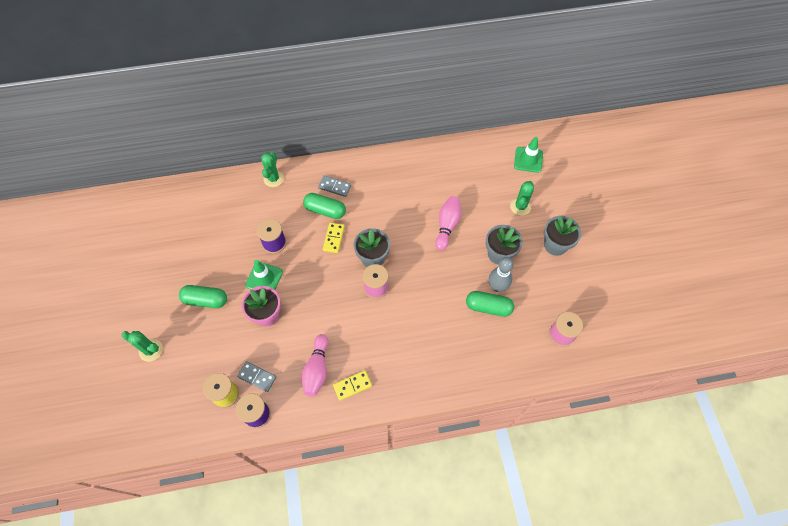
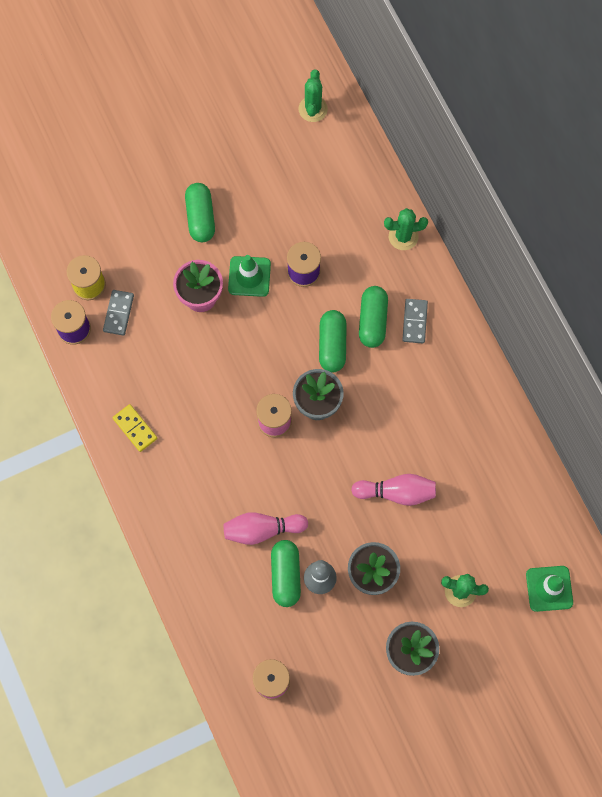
camera: 75 degrees right, 10 degrees up
green cactus [121,331,163,362] -> green cactus moved to [299,69,328,122]
pink bowling pin [301,334,328,396] -> pink bowling pin moved to [224,512,308,545]
yellow domino [323,222,345,253] -> green capsule [319,310,347,373]

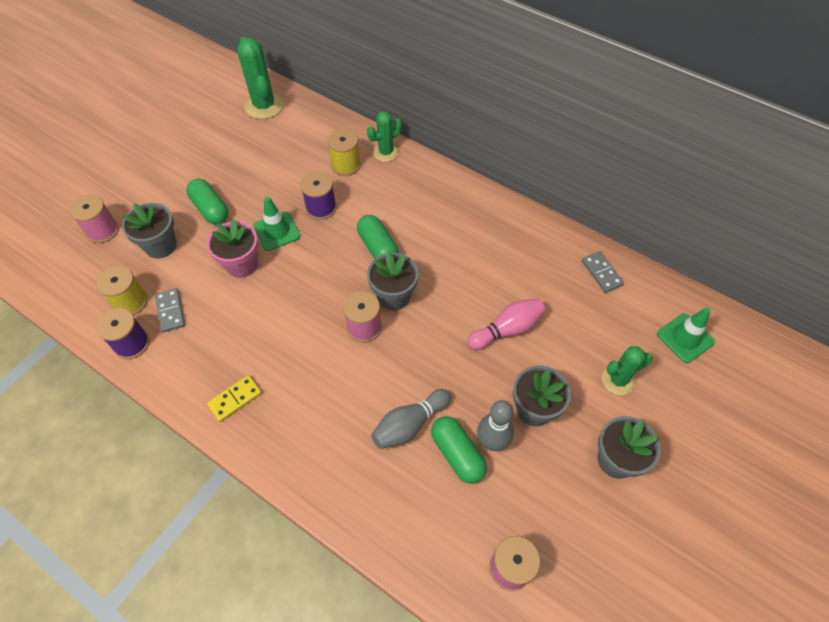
camera: 30 degrees left, 15 degrees down
yellow domino [113,404,157,452] -> yellow domino turned 60 degrees counterclockwise [207,375,262,422]
pink bowling pin [224,512,308,545] -> grey bowling pin [371,389,451,449]
green cactus [299,69,328,122] -> green cactus [238,37,284,119], size x1.57
green capsule [359,286,388,348] -> none
grey domino [402,299,428,343] -> grey domino moved to [582,251,624,293]
none -> pink spool [69,194,119,243]
none -> grey flower pot [122,203,177,259]
none -> yellow spool [327,129,361,176]

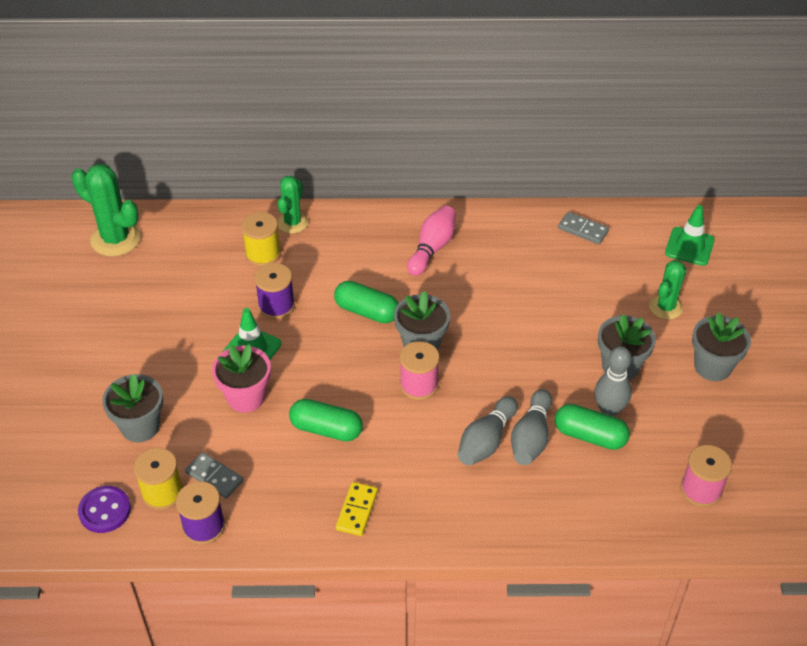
camera: 35 degrees left, 10 degrees down
pink spool [69,194,119,243] -> none
green capsule [186,178,228,224] -> green capsule moved to [289,399,363,441]
pink bowling pin [467,298,546,350] -> pink bowling pin moved to [407,206,456,276]
none -> purple button [78,486,131,533]
none -> grey bowling pin [458,396,518,466]

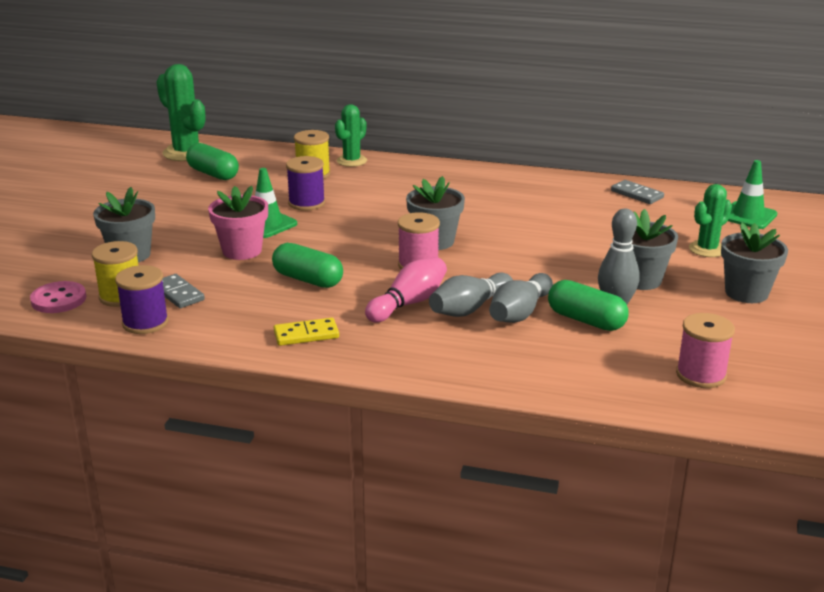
camera: 15 degrees right, 20 degrees down
purple button [78,486,131,533] -> pink button [30,281,86,313]
green capsule [334,281,399,323] -> green capsule moved to [186,143,239,180]
yellow domino [336,482,378,536] -> yellow domino turned 45 degrees clockwise [274,318,339,346]
pink bowling pin [407,206,456,276] -> pink bowling pin moved to [365,257,447,323]

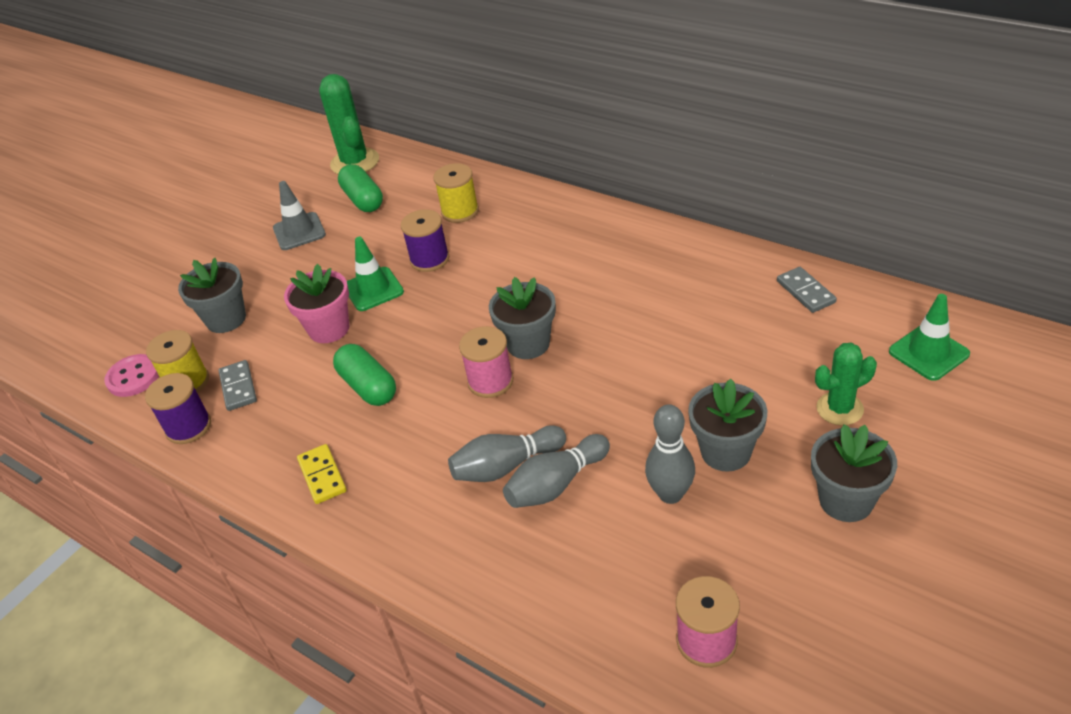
camera: 25 degrees right, 15 degrees up
yellow domino [274,318,339,346] -> yellow domino turned 60 degrees clockwise [297,444,347,504]
green cactus [335,104,367,167] -> none
pink bowling pin [365,257,447,323] -> none
green capsule [548,280,629,331] -> none
none -> grey traffic cone [273,181,326,250]

